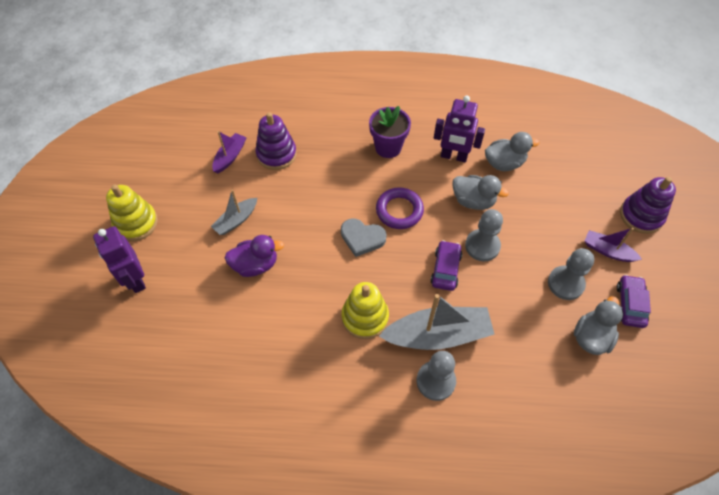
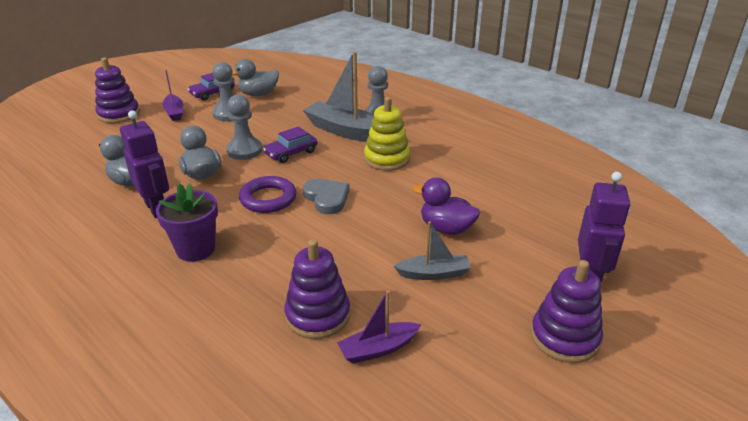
camera: 140 degrees left, 25 degrees down
yellow stacking toy [106,185,158,241] -> purple stacking toy [531,260,603,363]

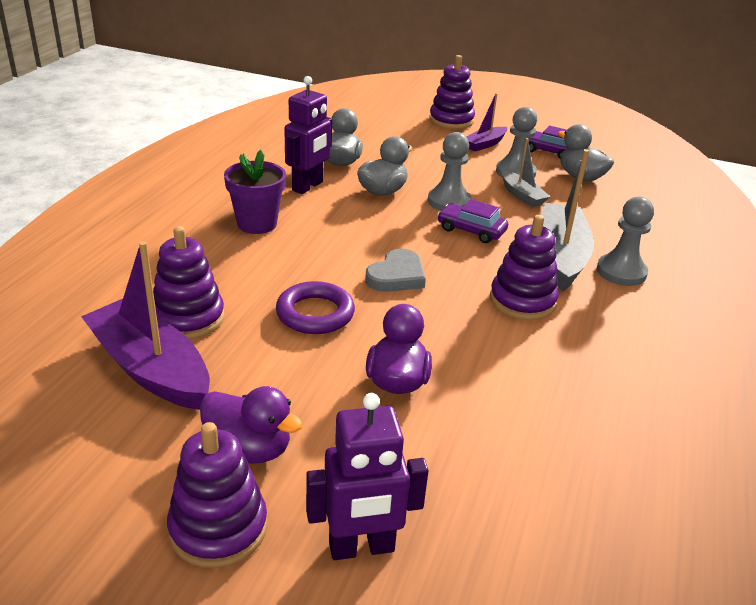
camera: 65 degrees right, 0 degrees up
purple ring [239,176,297,213] -> purple ring moved to [276,281,355,334]
purple boat [337,290,422,364] -> purple boat [81,241,210,410], size x1.84
yellow stacking toy [364,97,410,171] -> purple stacking toy [490,215,559,320]
grey boat [394,221,471,280] -> grey boat moved to [502,138,550,207]
none -> purple duck [200,386,303,464]

